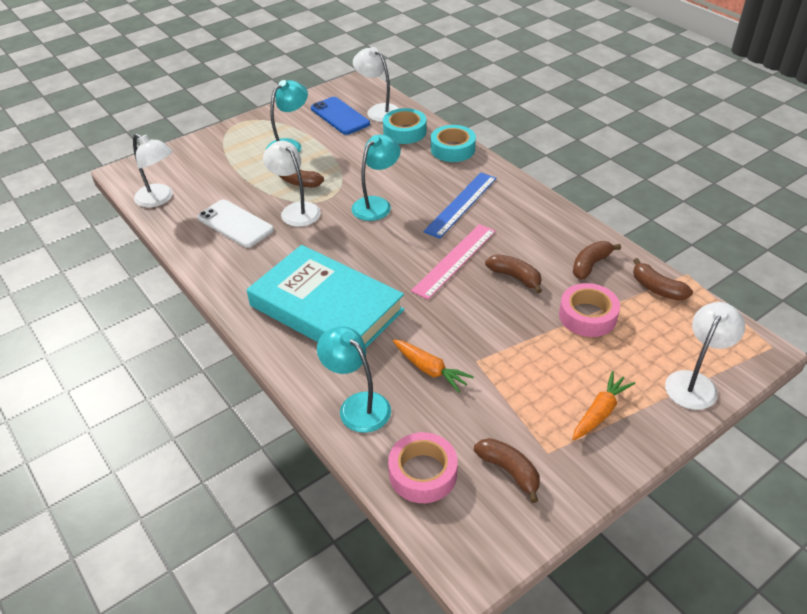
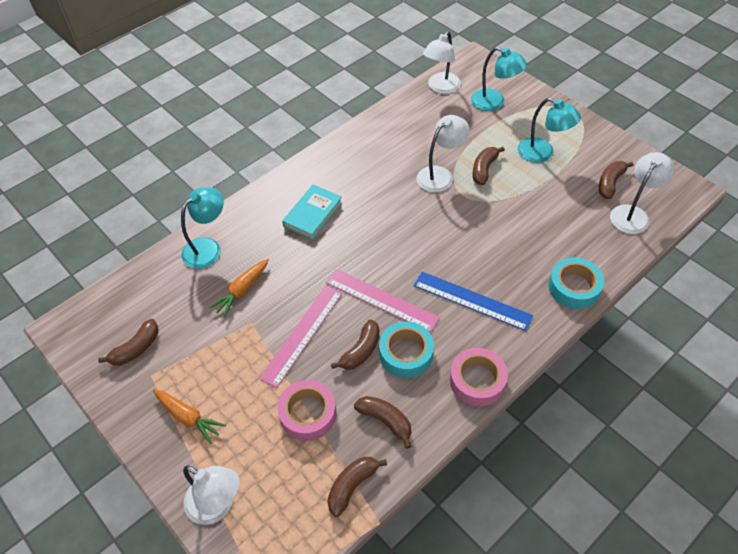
camera: 85 degrees right, 10 degrees up
white phone [197,199,274,248] -> none
turquoise book [247,245,405,348] -> turquoise book [282,185,342,240], size x0.50
blue phone [311,97,370,135] -> brown banana [598,161,633,199]
turquoise lamp [352,134,401,221] -> turquoise lamp moved to [471,47,527,111]
turquoise tape [383,108,426,144] -> turquoise tape moved to [379,322,434,378]
pink tape [388,432,458,503] -> pink tape moved to [450,348,508,406]
none -> pink ruler [259,285,343,388]

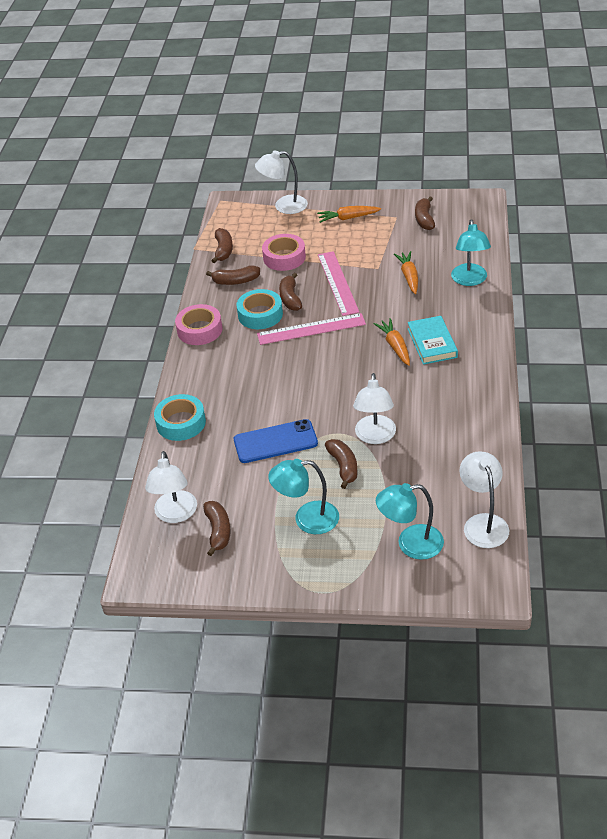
camera: 140 degrees right, 10 degrees down
blue ruler [414,272,533,331] -> none
none -> blue phone [234,419,318,463]
none -> orange carrot [373,318,410,366]

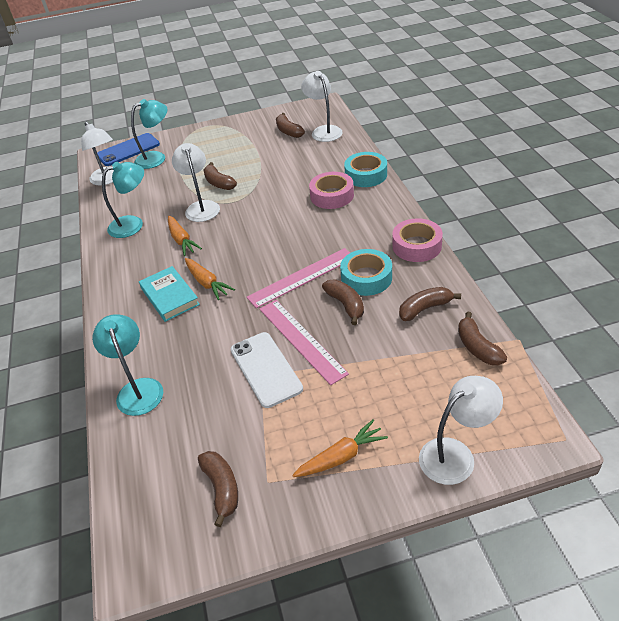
camera: 160 degrees right, 0 degrees up
blue phone [234,419,318,463] -> blue phone moved to [97,133,160,166]
pink tape [262,234,306,271] -> pink tape moved to [309,172,354,209]
turquoise lamp [268,459,339,534] -> turquoise lamp moved to [102,162,144,238]
orange carrot [394,251,418,294] -> orange carrot moved to [168,216,202,256]
none -> white phone [231,332,303,408]

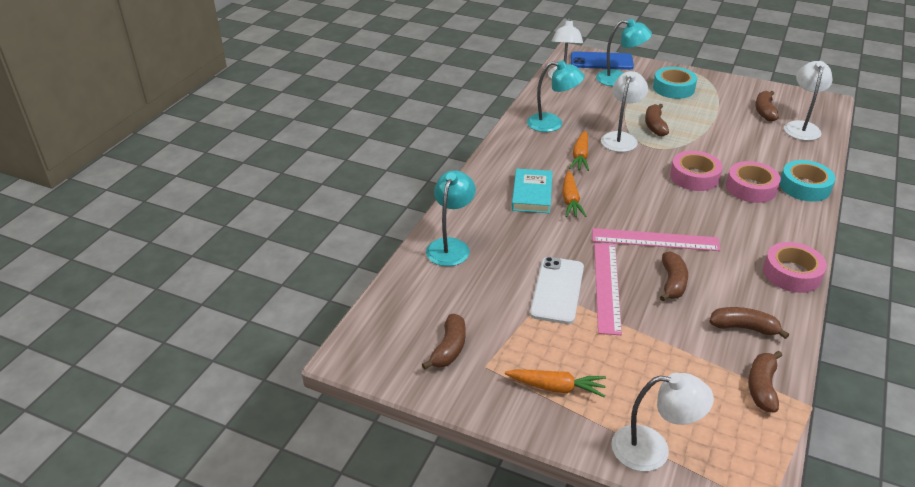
camera: 35 degrees right, 5 degrees down
turquoise tape [340,249,392,296] -> turquoise tape moved to [653,67,697,99]
none -> pink tape [670,151,723,191]

